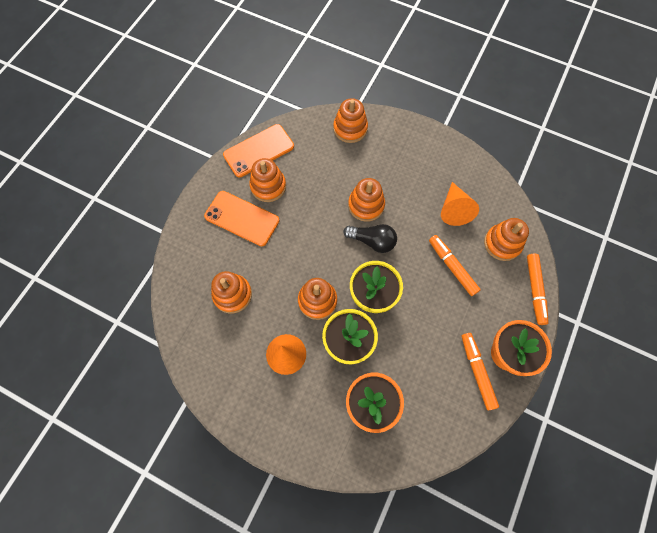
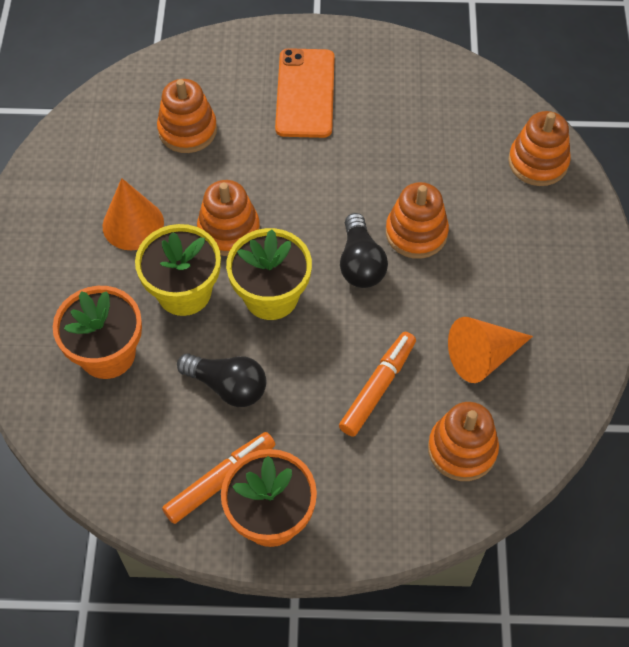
camera: 65 degrees right, 10 degrees down
orange phone [223,124,294,177] -> none
orange stacking toy [249,158,286,202] -> none
orange marker [527,254,549,325] -> none
none -> black light bulb [177,354,266,407]

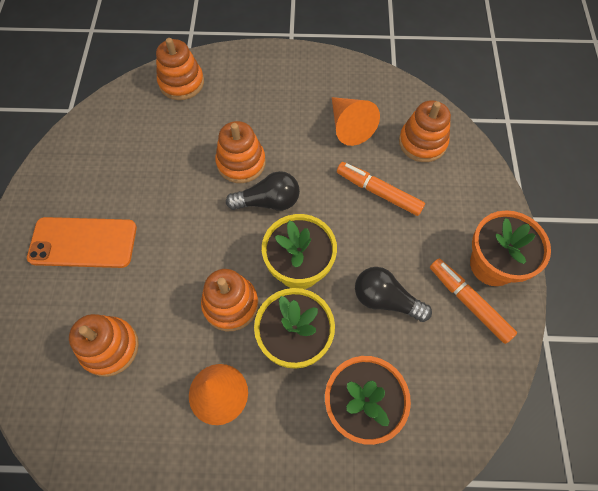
camera: 90 degrees left, 5 degrees up
black light bulb [177,354,266,407] -> black light bulb turned 90 degrees counterclockwise [355,267,432,322]

